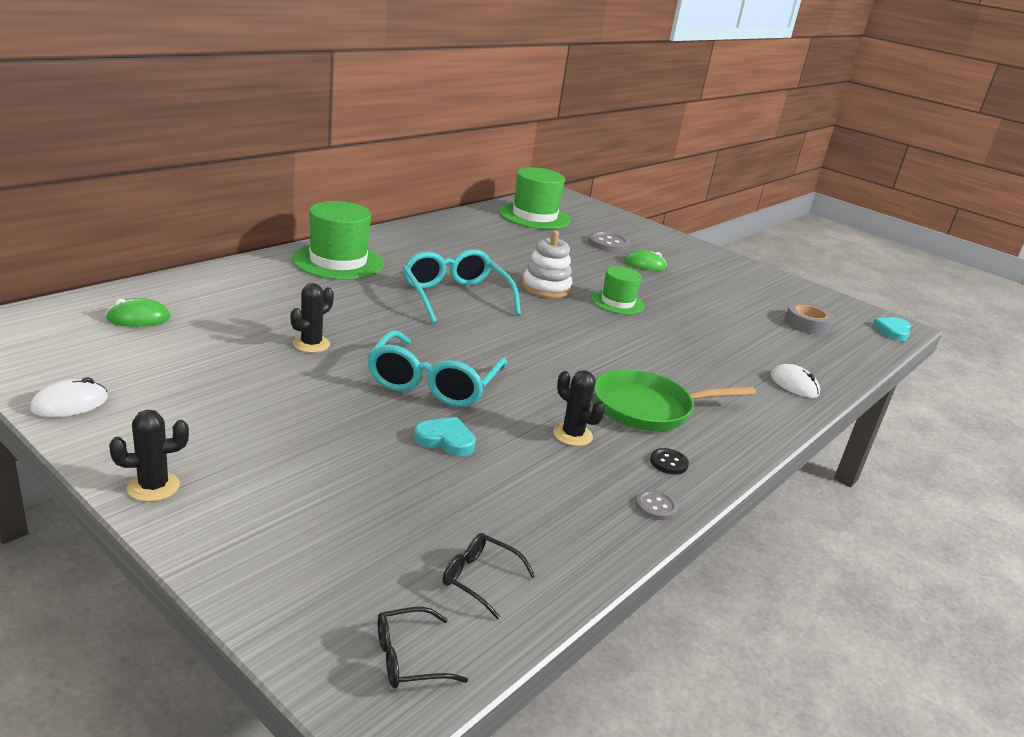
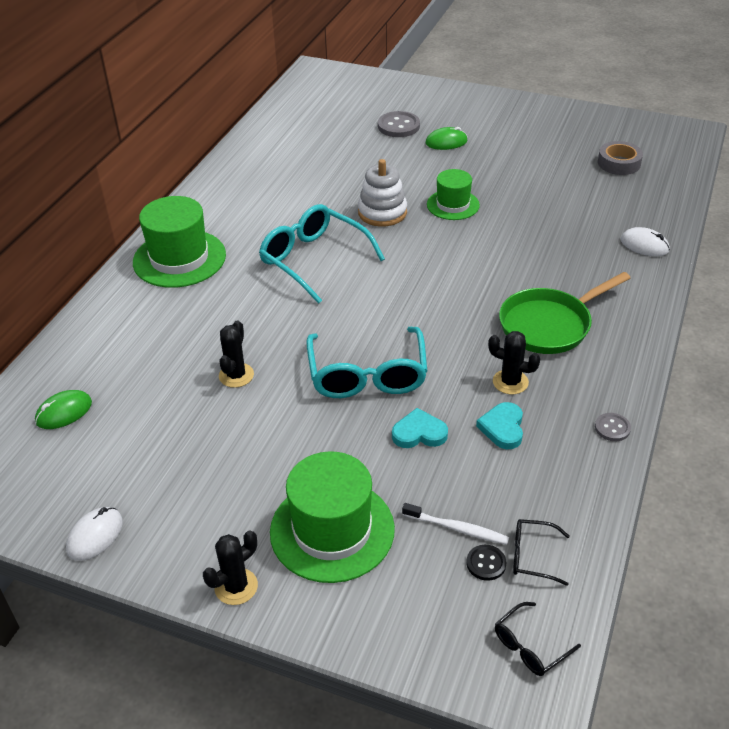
camera: 15 degrees left, 15 degrees up
green hat [499,167,571,229] -> green hat moved to [270,451,395,583]
black button [650,448,689,474] -> black button moved to [466,545,506,581]
turquoise heart [872,317,911,341] -> turquoise heart moved to [476,402,523,449]
none -> white toothbrush [402,503,509,545]

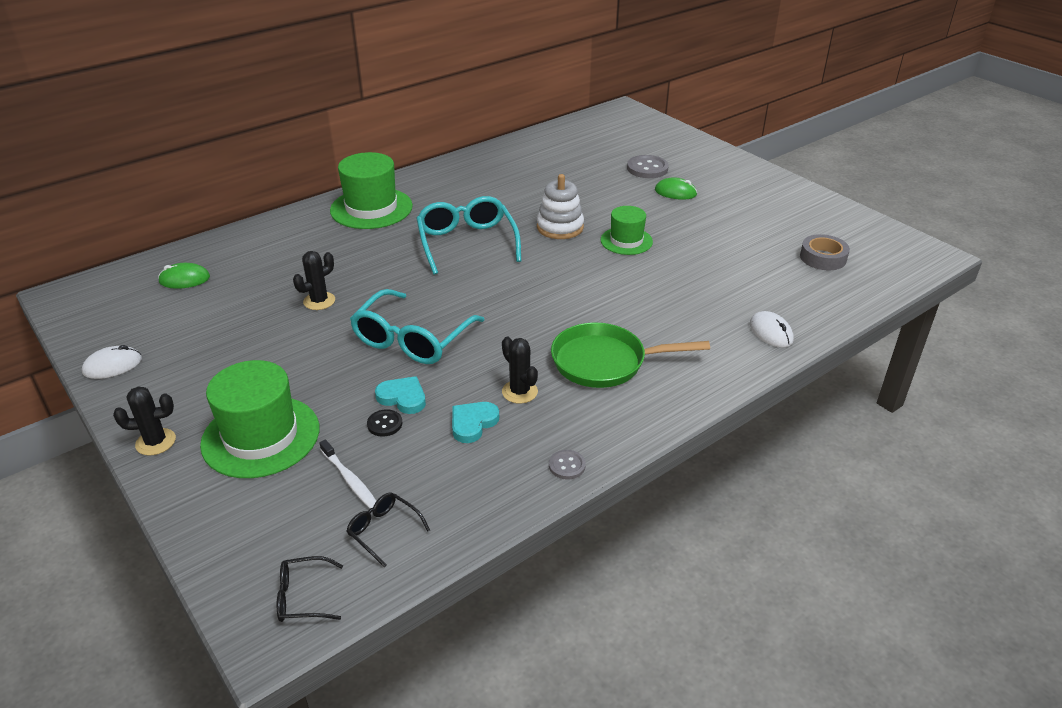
camera: 30 degrees right, 5 degrees down
black button [466,545,506,581] -> black button moved to [367,409,402,437]

